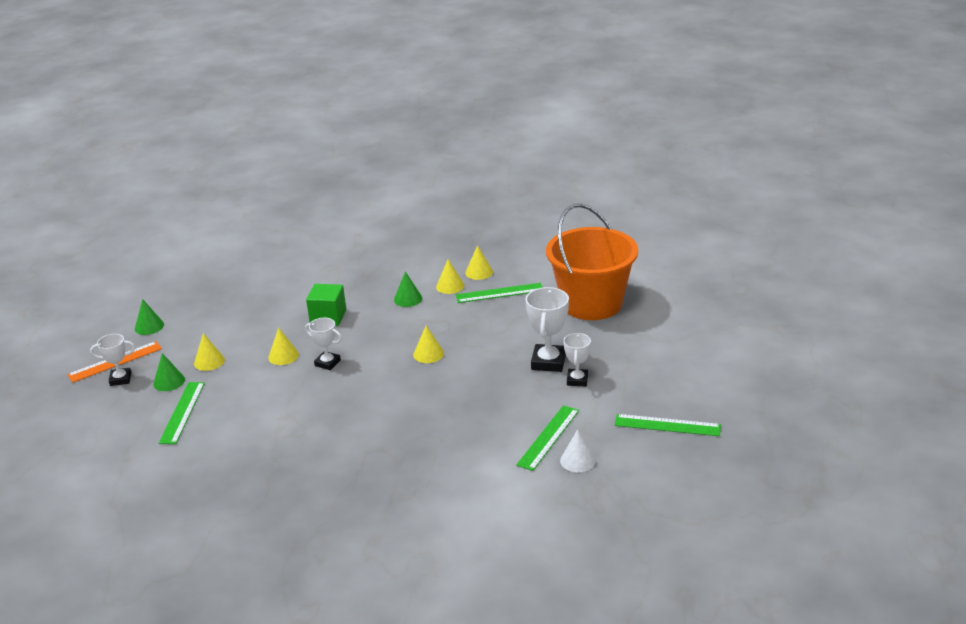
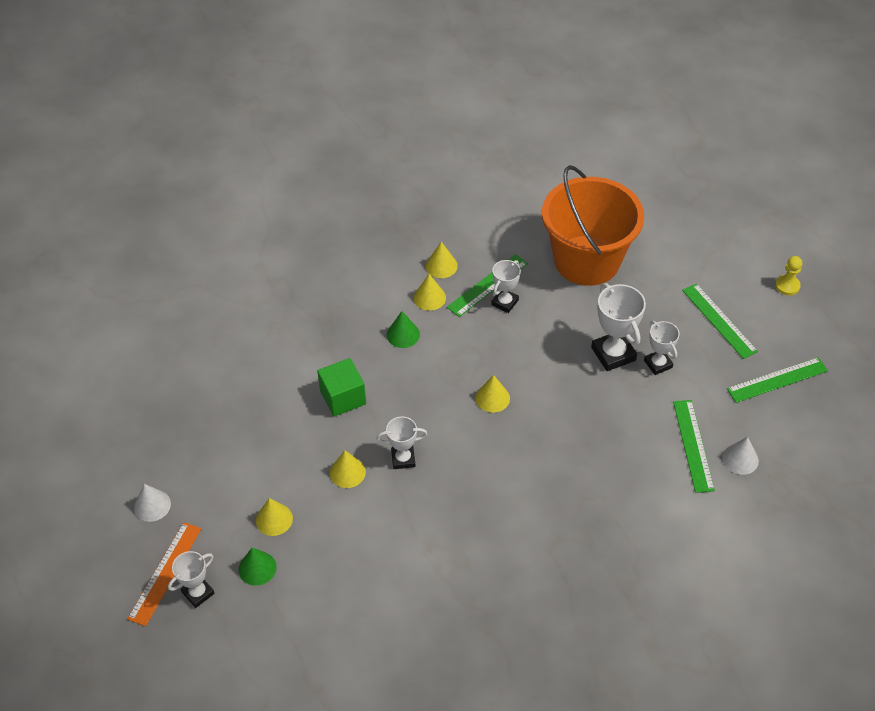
camera: 35 degrees left, 20 degrees up
green cone [135,299,164,335] -> white cone [134,484,171,522]
green ruler [159,382,205,444] -> green ruler moved to [682,283,758,359]
none -> white trophy [491,260,521,313]
none -> yellow pawn [775,256,802,295]

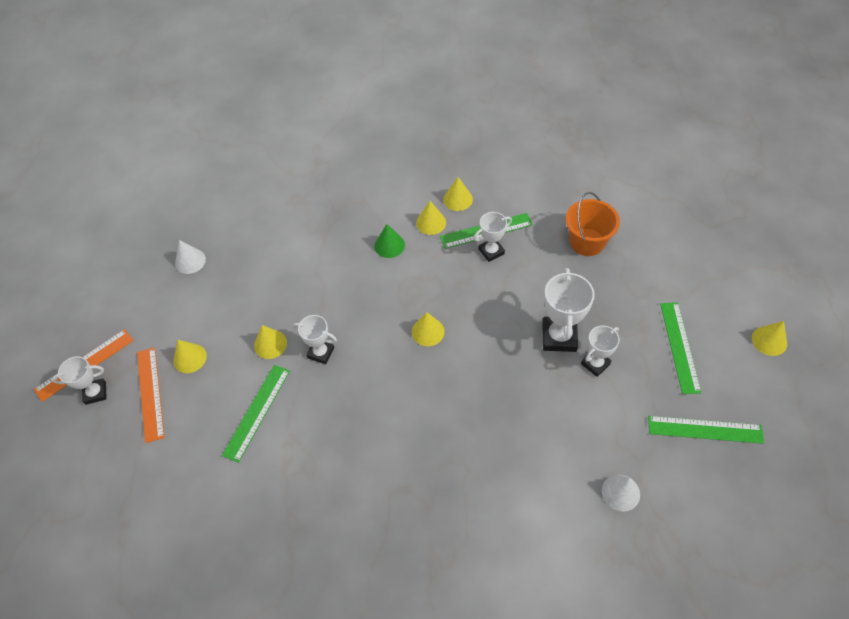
camera: 30 degrees right, 5 degrees up
white cone [134,484,171,522] -> white cone moved to [175,240,206,274]
green cone [239,548,277,586] -> orange ruler [137,347,165,443]
green cube [317,358,366,417] -> none
orange bucket [542,165,644,286] -> orange bucket [566,192,620,256], size x0.54
white trophy [644,321,680,375] -> white trophy turned 45 degrees clockwise [581,325,620,377]
green ruler [673,400,715,493] -> green ruler moved to [222,365,290,463]
yellow pawn [775,256,802,295] -> yellow cone [752,321,787,356]

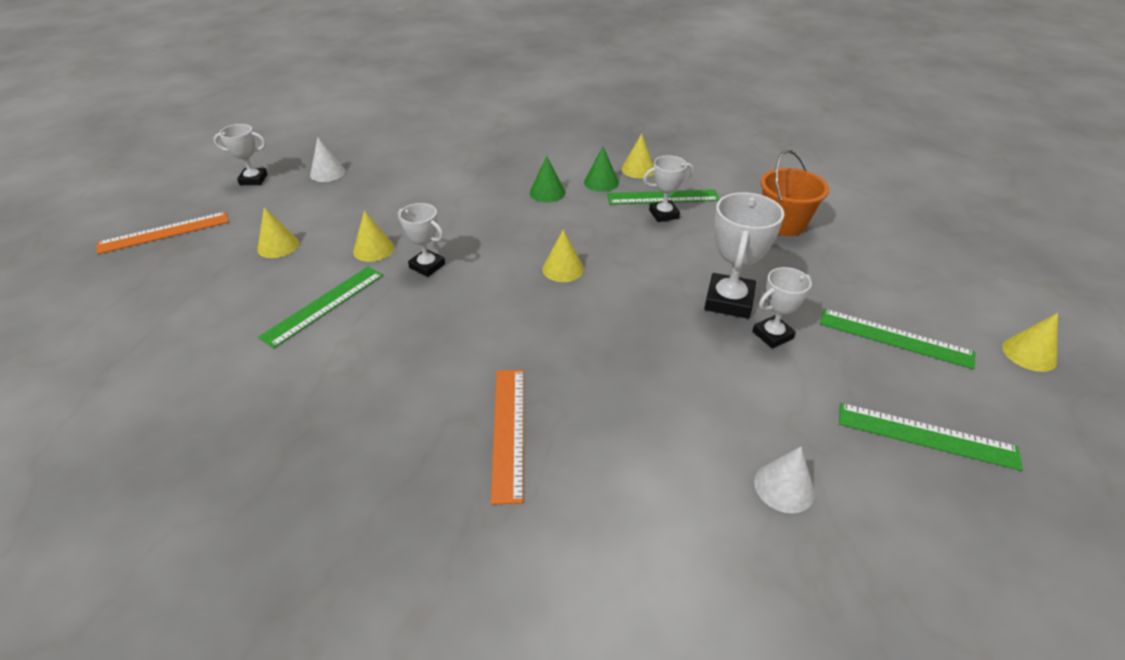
camera: 10 degrees right, 15 degrees down
white trophy [52,356,107,405] -> white trophy moved to [214,124,268,185]
orange ruler [137,347,165,443] -> orange ruler moved to [491,370,524,505]
yellow cone [416,201,446,235] -> green cone [584,146,619,192]
green ruler [660,302,701,394] -> green ruler turned 75 degrees counterclockwise [819,309,976,369]

